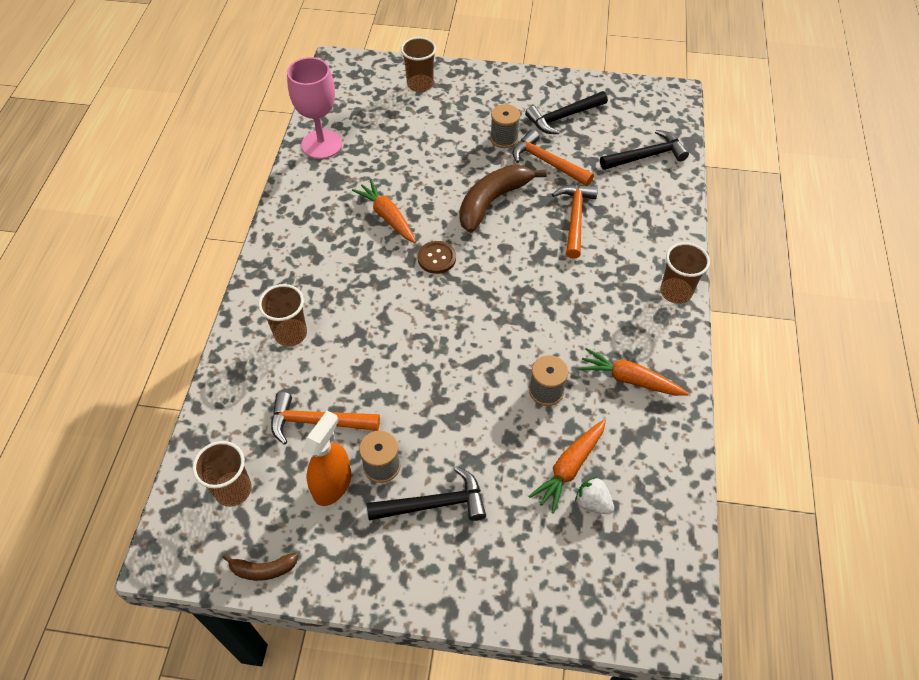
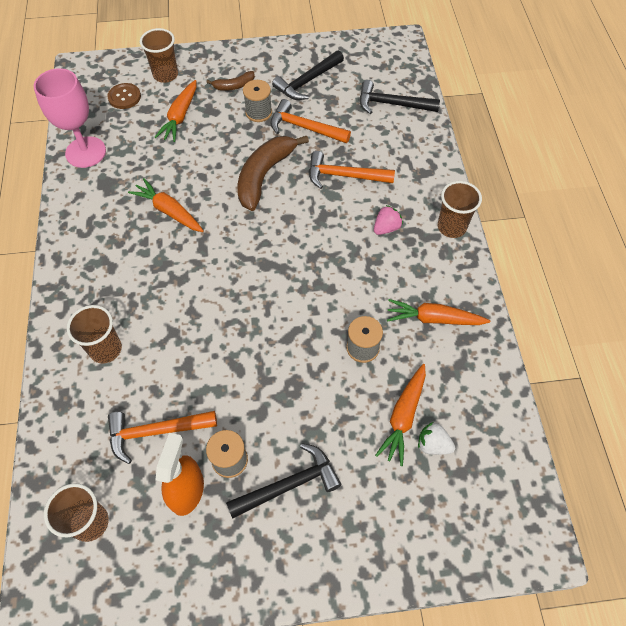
camera: 15 degrees left, 5 degrees up
brown banana [222,553,298,581] -> brown banana moved to [206,71,255,91]
brown button [417,241,456,274] -> brown button moved to [107,83,141,109]
orange hammer [552,184,598,259] -> orange hammer turned 75 degrees counterclockwise [309,151,395,189]
black hammer [600,130,689,170] -> black hammer turned 135 degrees counterclockwise [360,80,440,114]
none -> orange carrot [155,80,196,142]
none -> pink strawberry [374,205,403,235]

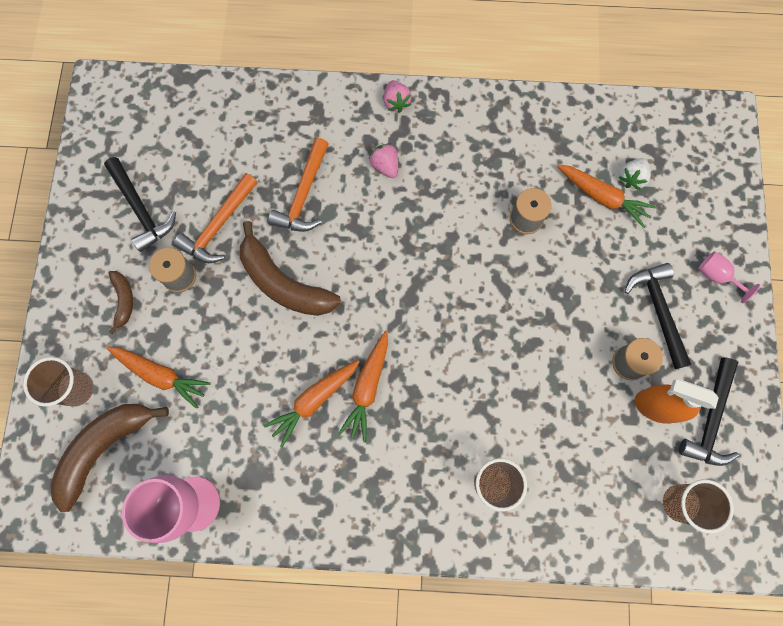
camera: 80 degrees left, 15 degrees up
brown button [107,83,141,109] -> brown banana [50,404,169,512]
orange hammer [108,411,217,464] -> none
black hammer [360,80,440,114] -> black hammer moved to [679,357,739,466]
orange carrot [387,299,490,325] -> orange carrot moved to [338,331,388,442]
brown cup [438,181,482,238] -> pink strawberry [383,80,412,113]
none -> pink goblet [698,251,760,303]

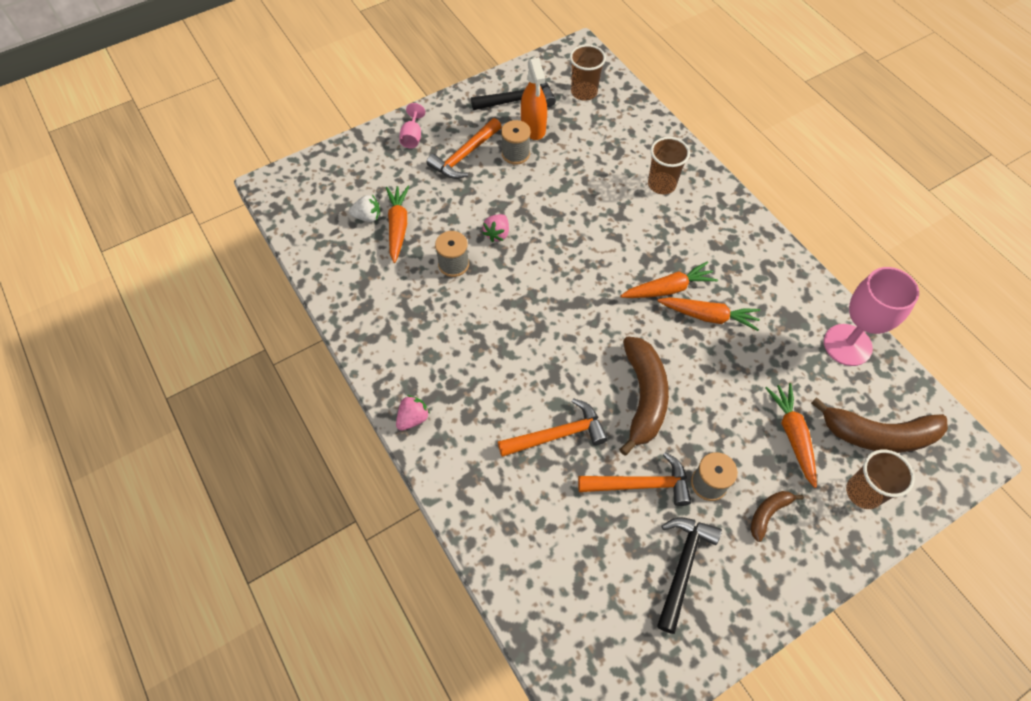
camera: 125 degrees left, 15 degrees down
pink strawberry [369,143,398,178] -> pink strawberry moved to [482,214,509,242]
black hammer [624,263,692,369] -> orange hammer [427,118,502,179]

